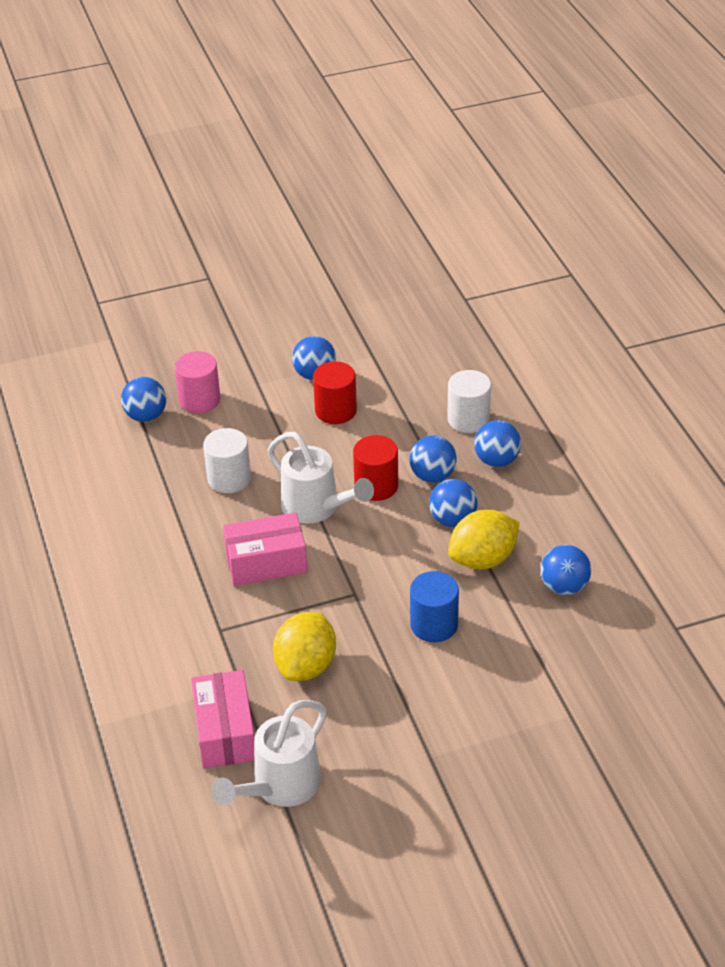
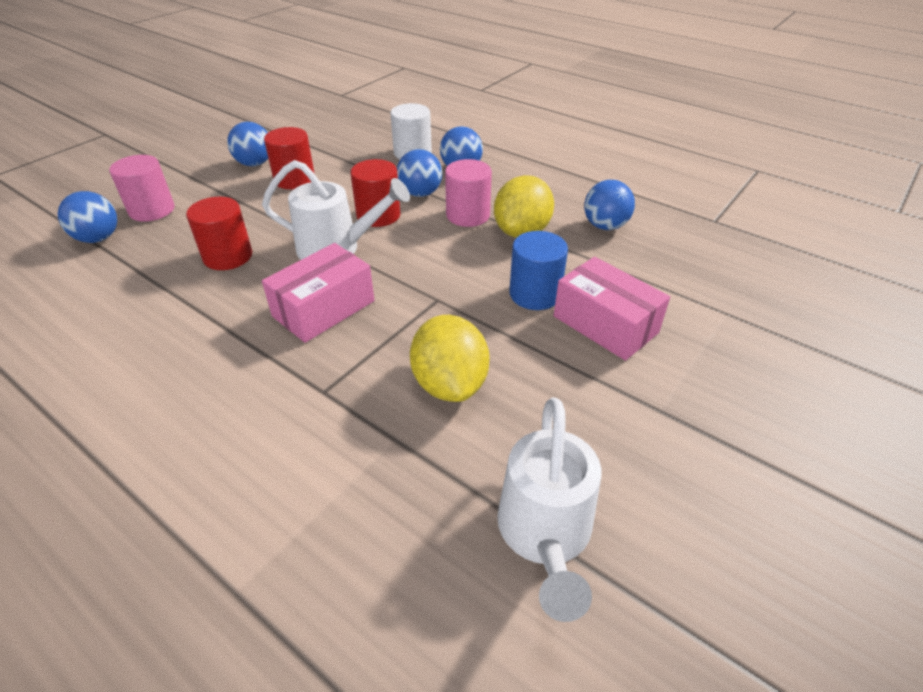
camera: 35 degrees left, 0 degrees up
pink box [191,670,254,769] -> pink box moved to [554,257,670,361]
white cylinder [203,428,251,493] -> red cylinder [186,197,252,270]
blue ball [429,479,478,527] -> pink cylinder [445,159,492,227]

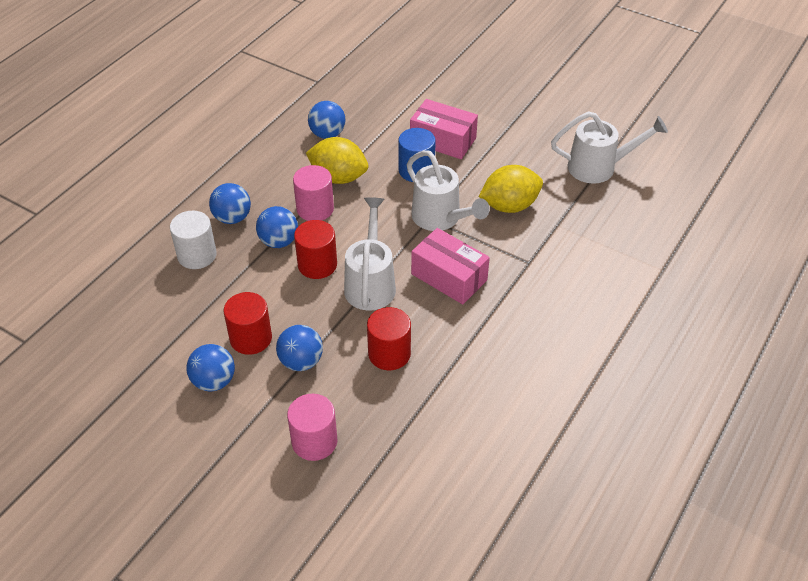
camera: 95 degrees left, 5 degrees up
blue ball [58,191,117,243] -> blue ball moved to [276,325,323,371]
pink box [554,257,670,361] -> pink box turned 75 degrees clockwise [410,99,478,159]
none -> white watering can [407,150,490,231]

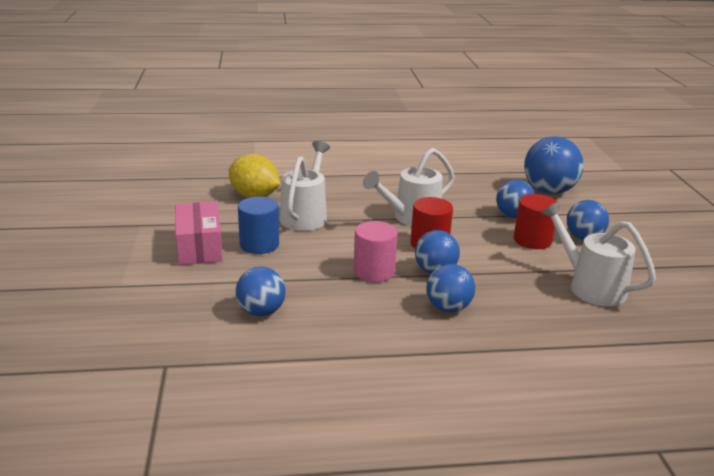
camera: 130 degrees left, 20 degrees down
white cylinder [170,211,217,269] -> none
pink cylinder [287,394,337,461] -> blue ball [524,136,584,194]
yellow lemon [306,137,368,184] -> none
red cylinder [367,307,411,370] -> none
pink box [411,228,490,304] -> none
white watering can [551,111,668,184] -> white watering can moved to [540,202,656,306]

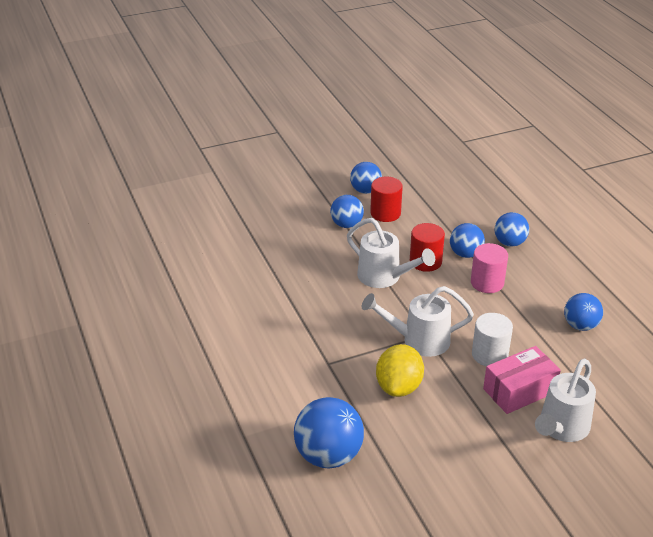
camera: 105 degrees left, 10 degrees up
blue cylinder [238,197,279,254] -> white cylinder [472,313,513,366]
blue ball [524,136,584,194] -> blue ball moved to [294,397,364,469]
white watering can [540,202,656,306] -> white watering can moved to [535,359,596,442]

